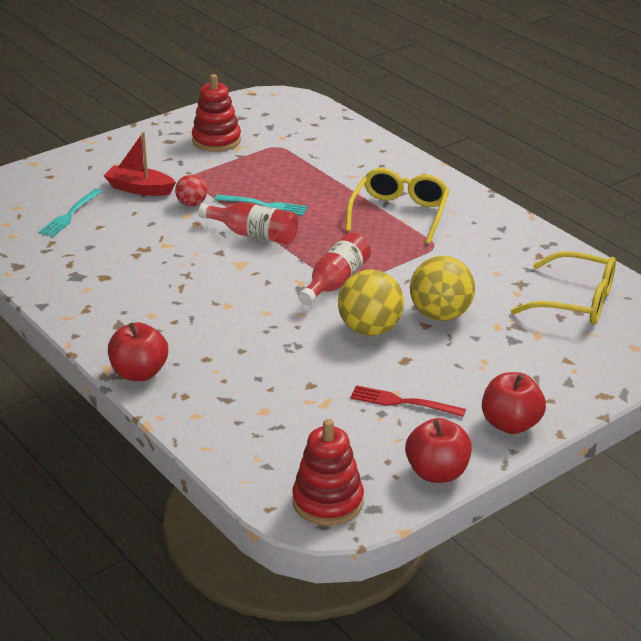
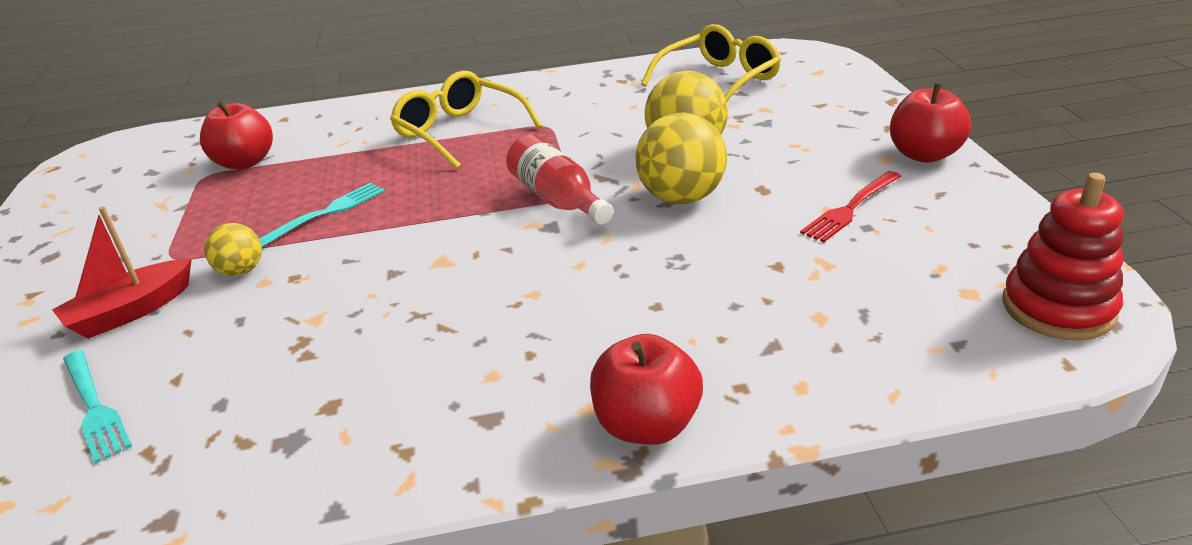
camera: 60 degrees left, 0 degrees up
red ball [175,175,207,207] -> yellow ball [204,223,262,276]
red stacking toy [192,74,241,152] -> none
red bottle [198,203,298,245] -> none
red apple [405,418,472,483] -> red apple moved to [200,101,273,169]

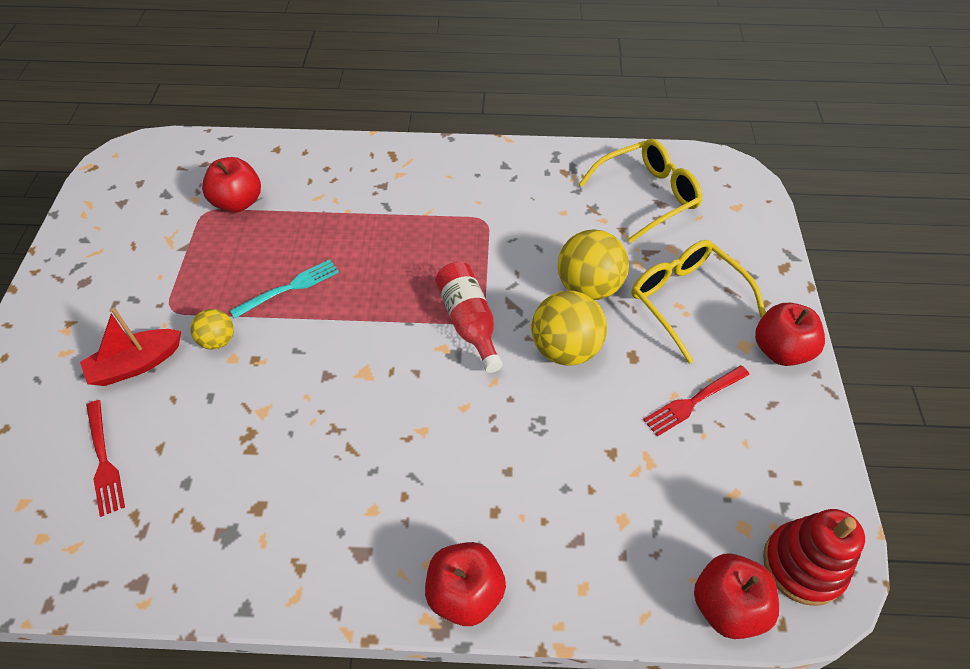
camera: 10 degrees right, 20 degrees up
turquoise fork [63,350,132,464] -> red fork [86,400,125,517]
yellow glasses [390,71,542,169] -> yellow glasses moved to [632,240,766,364]
none -> red apple [694,554,779,639]

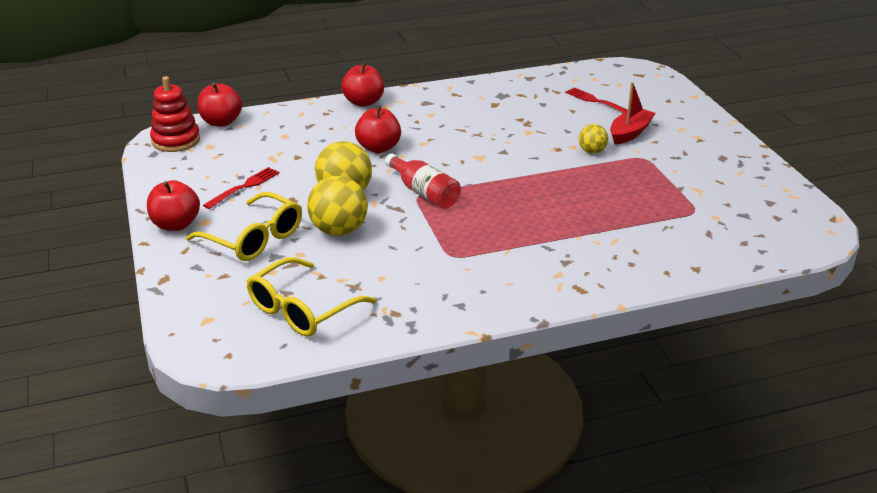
camera: 160 degrees right, 20 degrees down
red apple [202,157,261,213] -> red apple moved to [355,106,401,153]
turquoise fork [230,259,339,319] -> none

